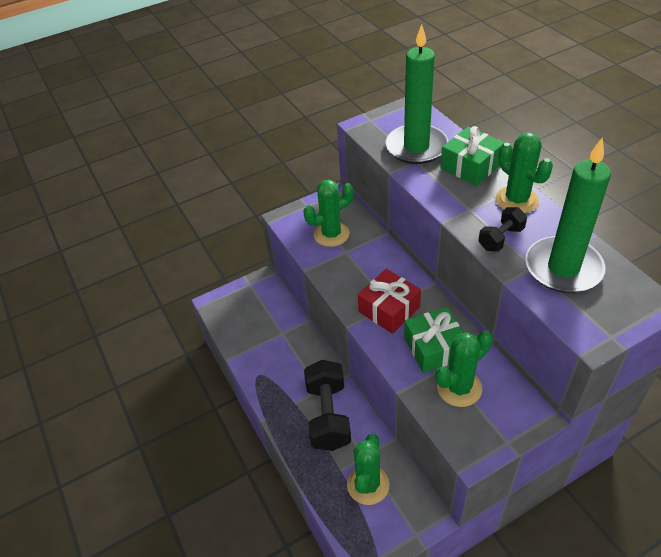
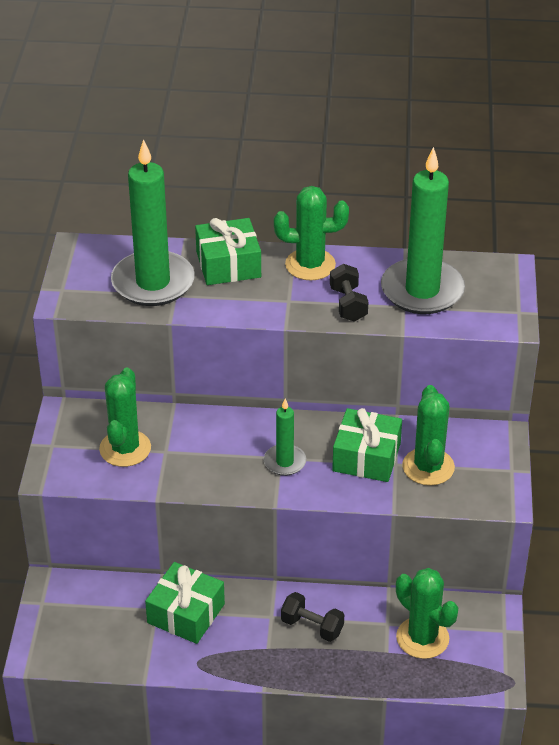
camera: 60 degrees left, 5 degrees down
black dumbbell [304,360,351,451] -> black dumbbell [281,592,344,642], size x0.54
red gift [358,269,421,334] -> green candle [264,398,306,476]
none -> green gift [145,562,225,644]

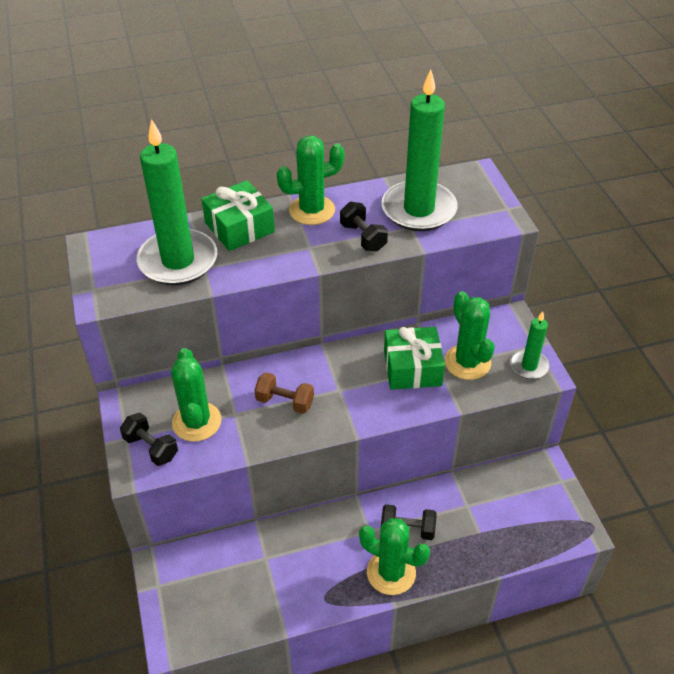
camera: 20 degrees left, 5 degrees up
green gift [145,562,225,644] -> none
green candle [264,398,306,476] -> green candle moved to [510,311,549,379]
green cactus [396,568,458,659] -> green cactus moved to [359,518,430,595]
none -> black dumbbell [120,413,178,466]
none -> brown dumbbell [254,372,314,414]

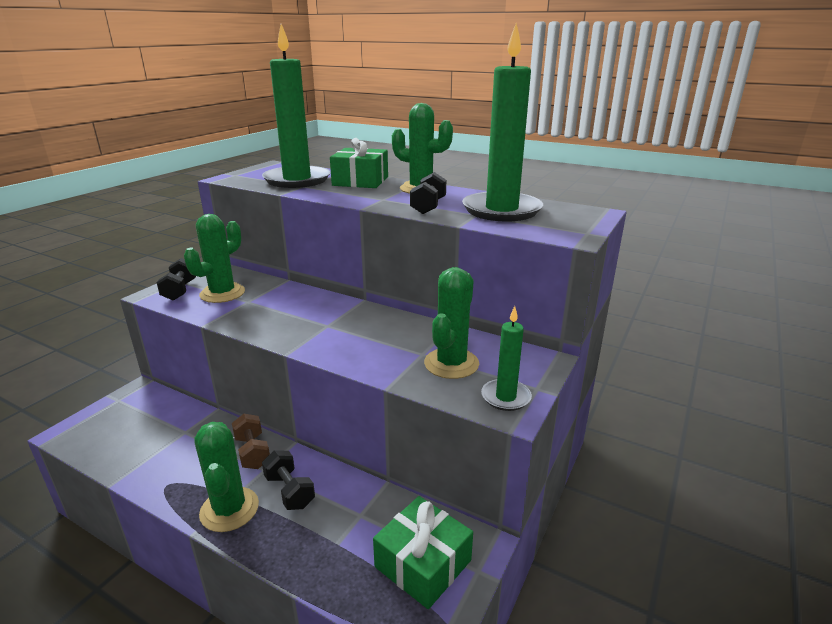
camera: 45 degrees right, 20 degrees down
brown dumbbell [254,372,314,414] -> brown dumbbell moved to [232,414,270,469]
green gift [384,327,445,390] -> green gift moved to [373,496,473,609]

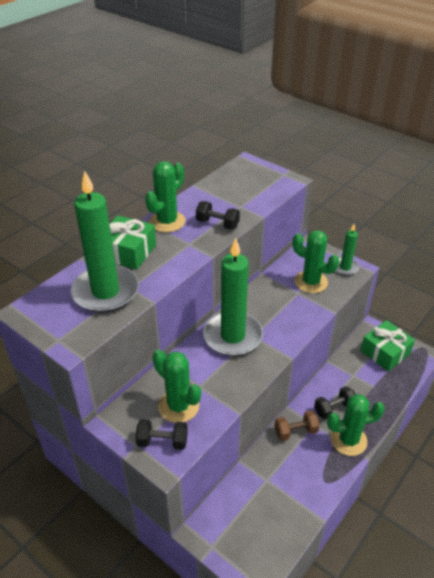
camera: 80 degrees left, 15 degrees up
green candle [462,23,543,221] -> green candle moved to [203,238,263,356]

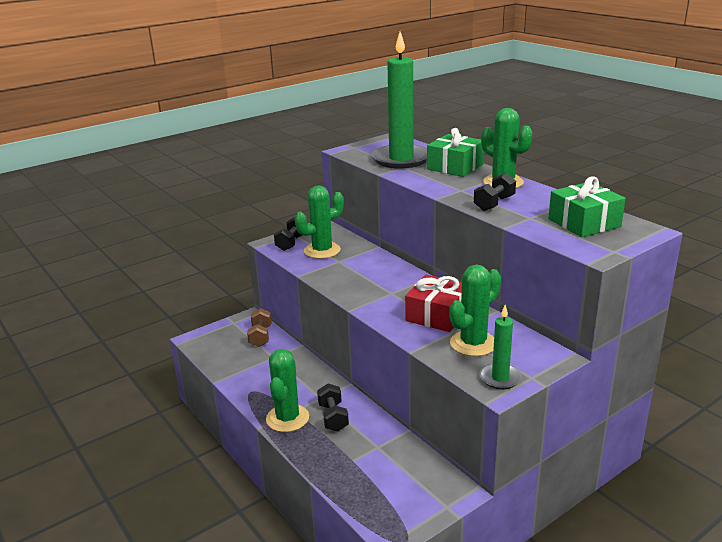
camera: 105 degrees right, 15 degrees down
green candle [203,238,263,356] -> none
brown dumbbell [275,410,320,441] -> brown dumbbell moved to [247,308,272,347]
green gift [360,320,415,371] -> green gift moved to [548,177,626,237]
none -> red gift [405,274,462,332]

